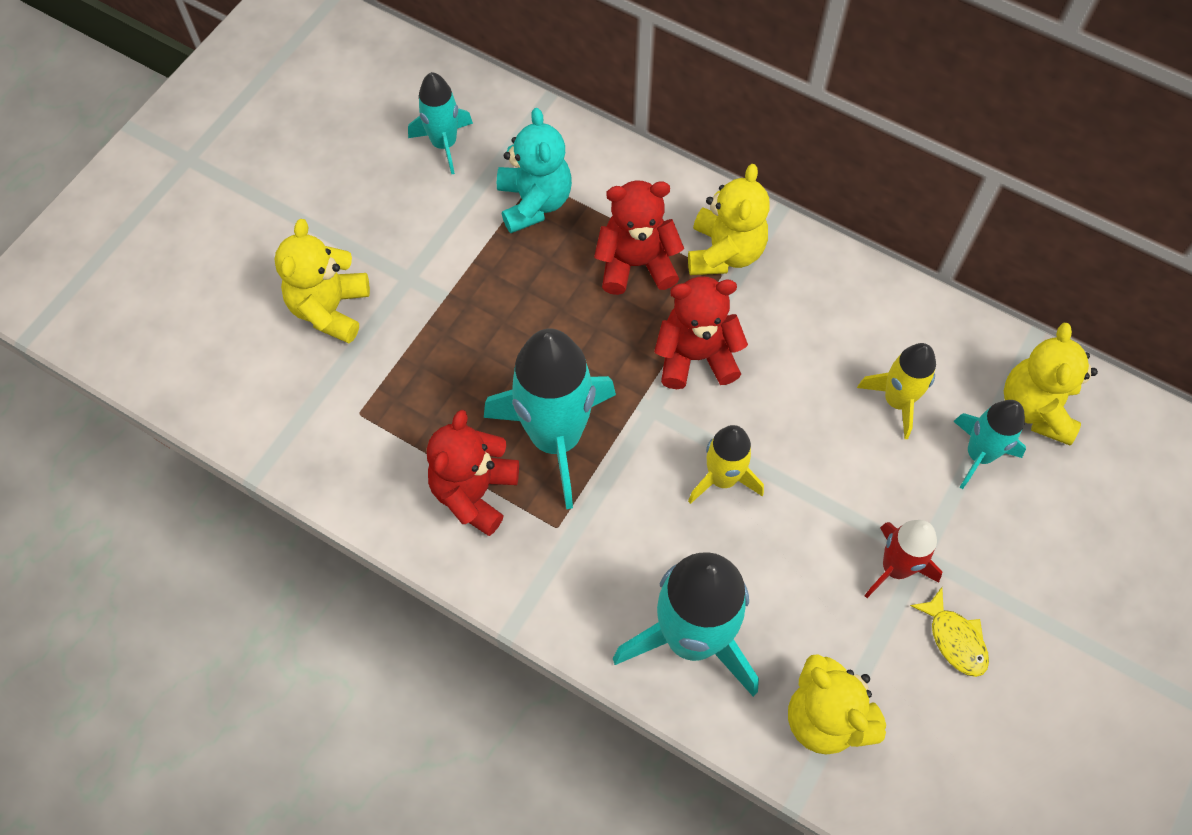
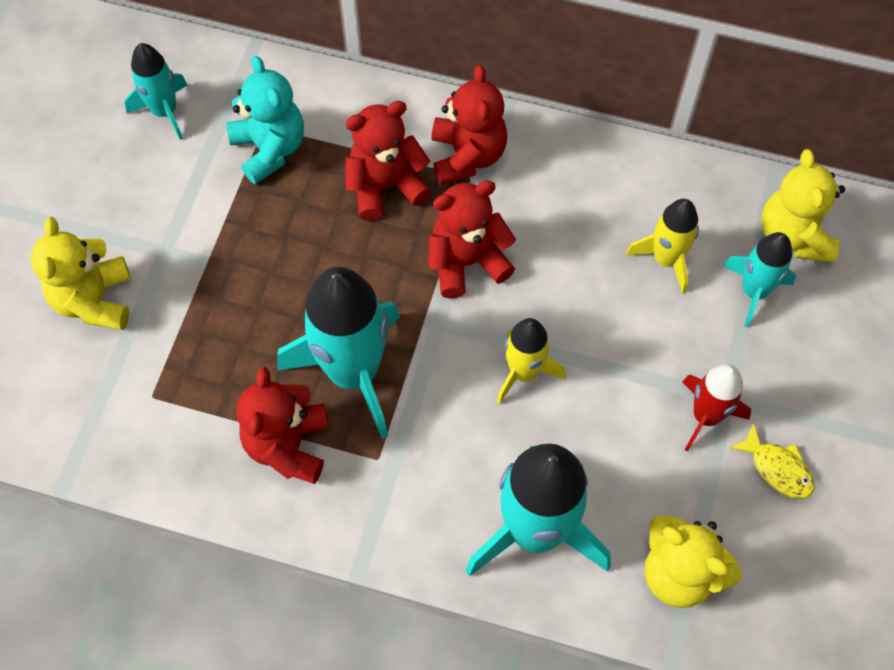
camera: 15 degrees left, 0 degrees up
yellow teddy bear [688,164,770,275] -> red teddy bear [432,65,507,185]

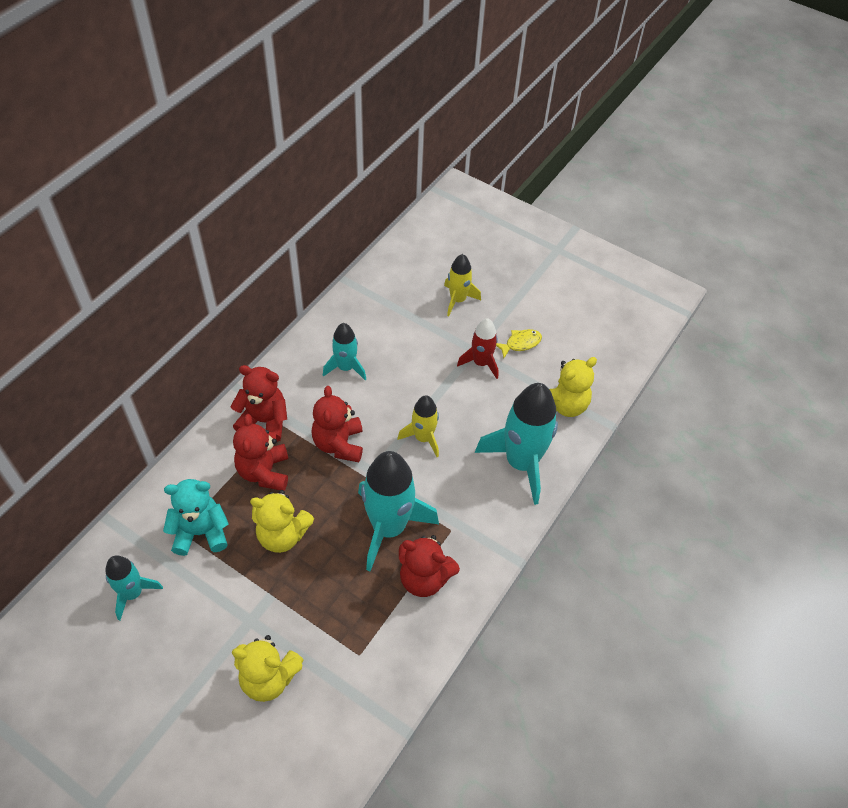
camera: 75 degrees left, 10 degrees down
yellow rocket [626,199,699,294] -> yellow rocket moved to [444,254,481,316]
turquoise rocket [723,232,796,327] -> turquoise rocket moved to [323,323,366,380]
yellow teddy bear [761,149,845,263] -> yellow teddy bear moved to [250,490,314,553]

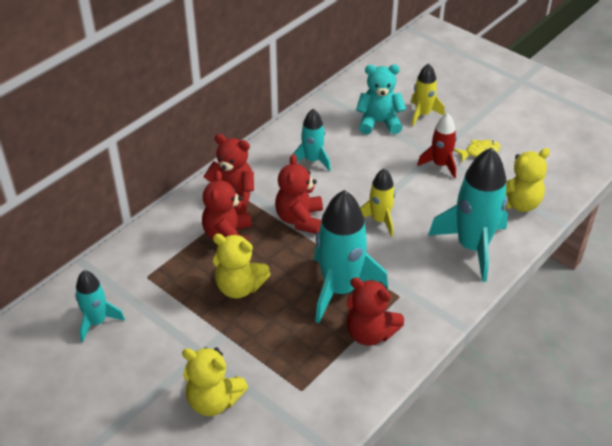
camera: 10 degrees right, 10 degrees down
turquoise teddy bear [163,479,229,556] -> turquoise teddy bear moved to [356,65,406,134]

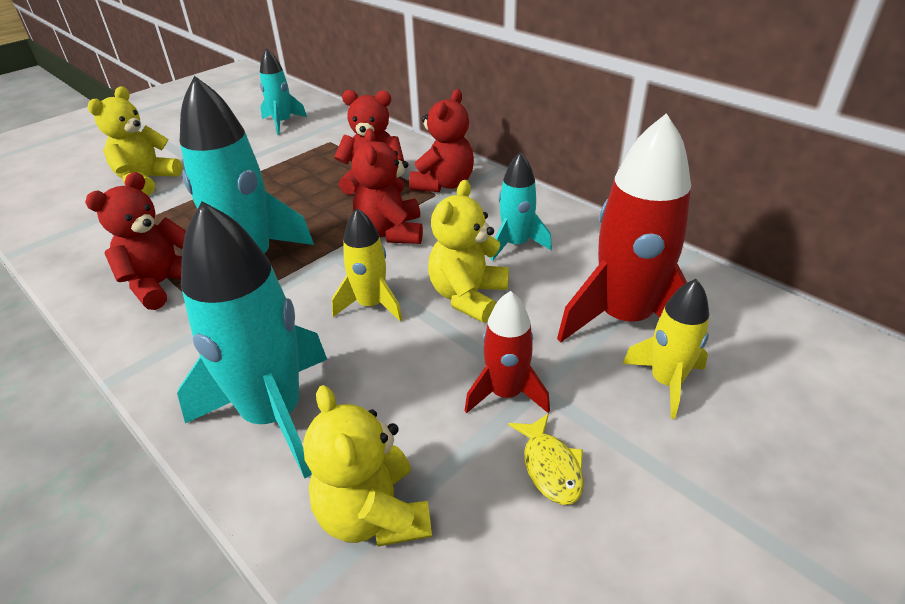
camera: 95 degrees right, 5 degrees down
yellow teddy bear [213,234,271,299] -> yellow teddy bear moved to [428,180,509,323]
red teddy bear [275,154,323,234] -> red teddy bear turned 105 degrees counterclockwise [352,129,423,244]
turquoise teddy bear [356,65,406,134] -> red rocket [557,113,691,343]

